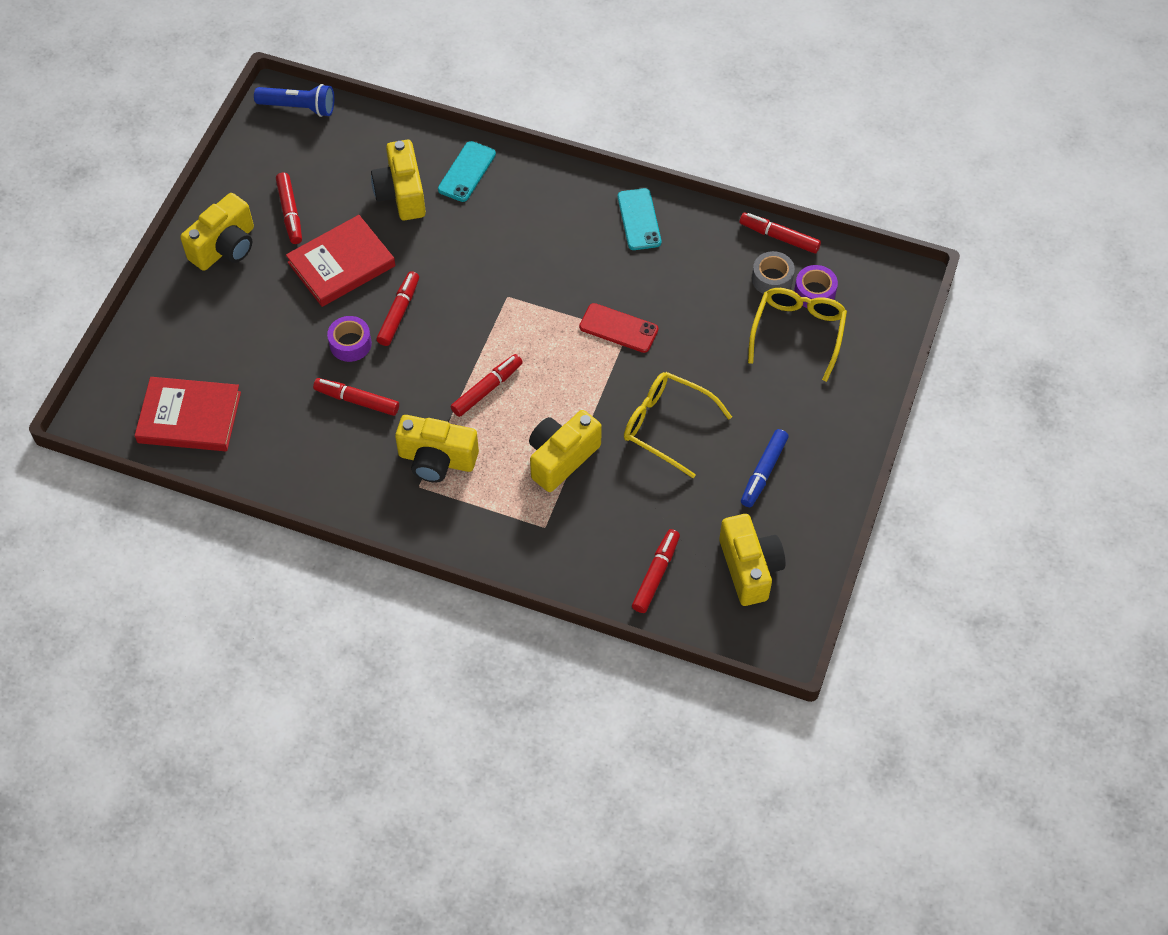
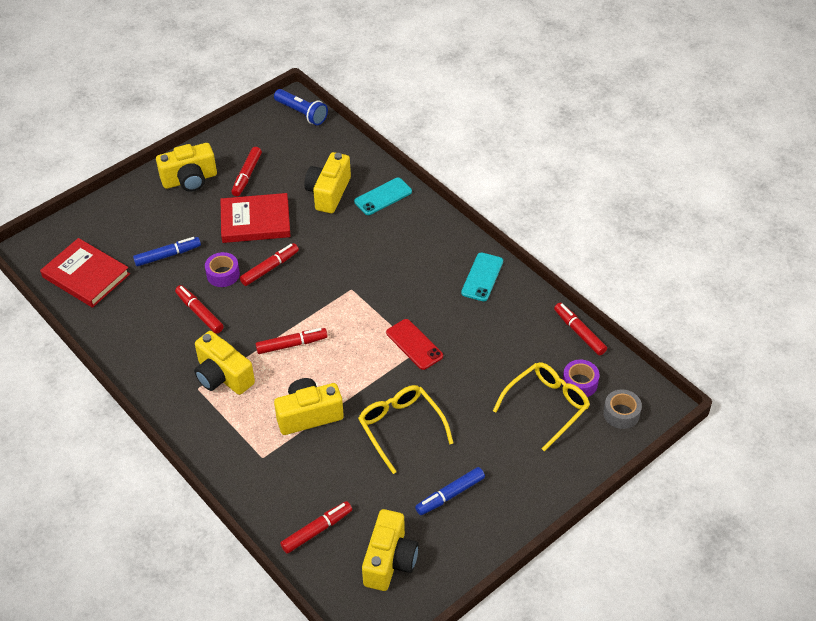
camera: 30 degrees right, 10 degrees down
grey tape [752,251,795,294] -> grey tape moved to [603,389,642,429]
none -> blue marker [133,237,201,267]

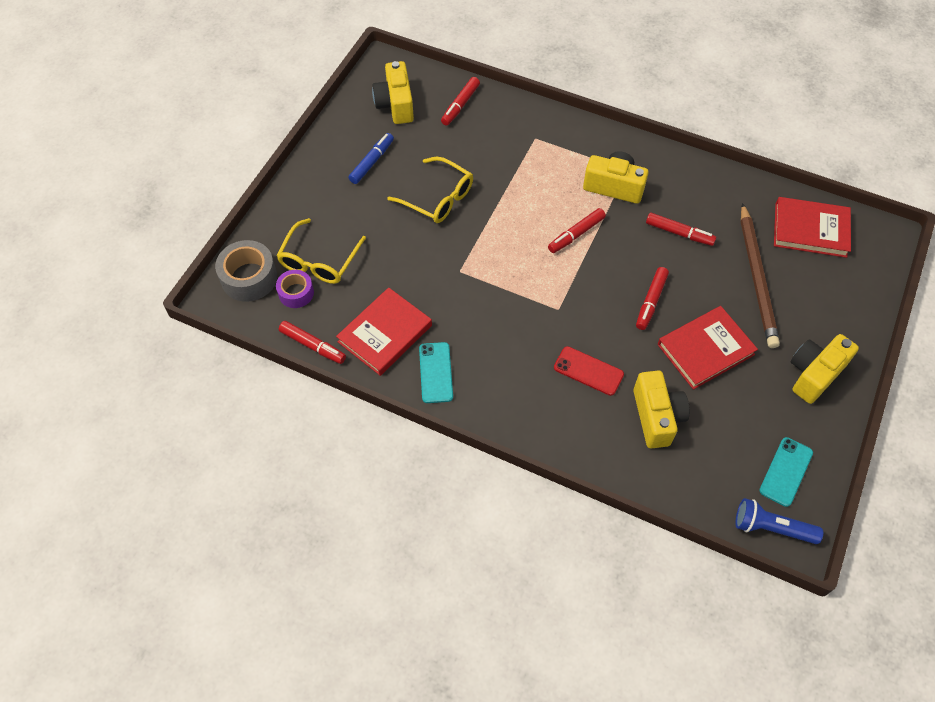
camera: 155 degrees right, 10 degrees up
blue marker [133,237,201,267] -> brown pencil [741,203,780,348]
purple tape [205,252,240,287] -> none
red marker [232,147,262,196] -> none
yellow camera [274,378,344,435] -> none
turquoise phone [354,178,412,215] -> turquoise phone moved to [759,437,813,507]
red phone [386,319,443,370] -> red phone moved to [554,346,624,396]
grey tape [603,389,642,429] -> grey tape [215,240,277,302], size x1.60
none -> red book [336,287,432,376]

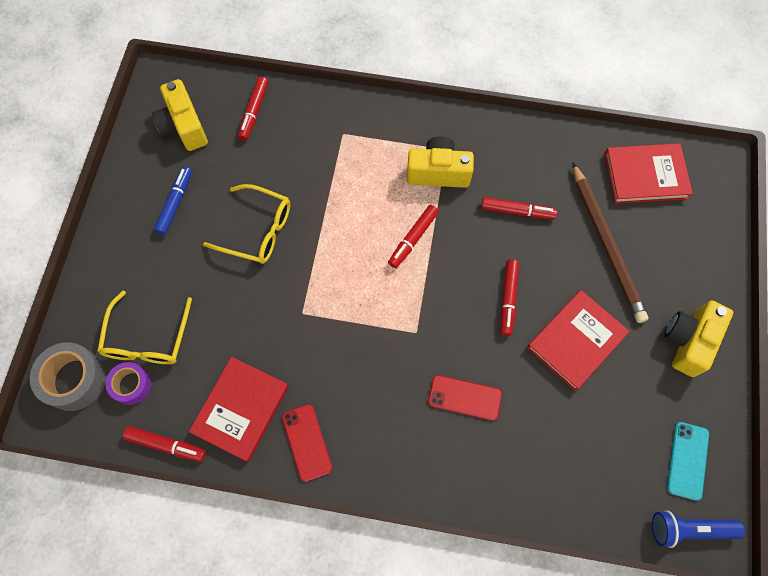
camera: 15 degrees left, 10 degrees up
turquoise phone [419,342,453,403] -> red phone [282,404,333,482]
yellow camera [633,370,690,448] -> none

